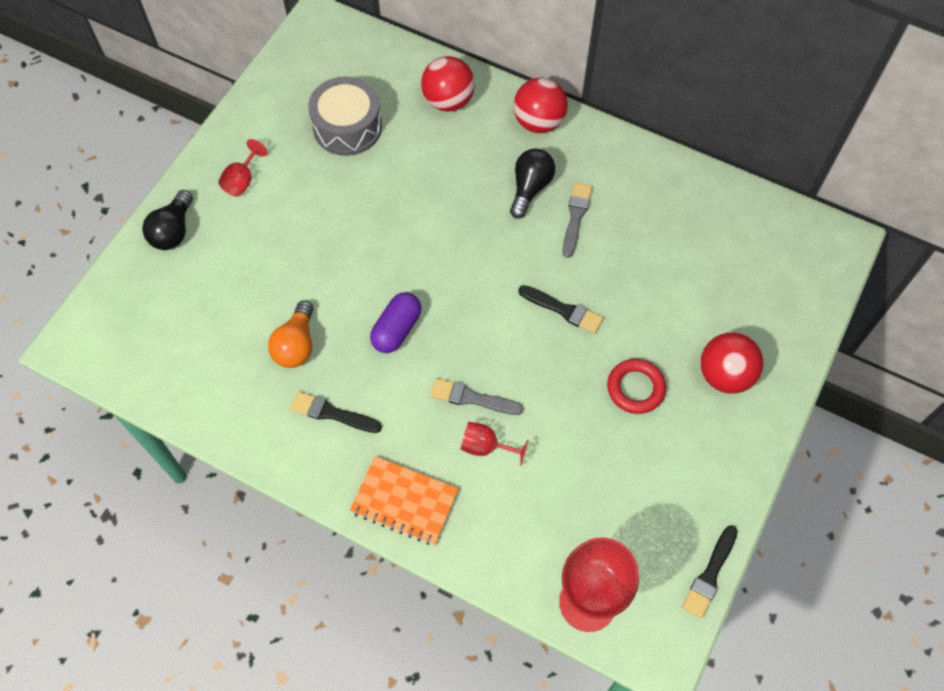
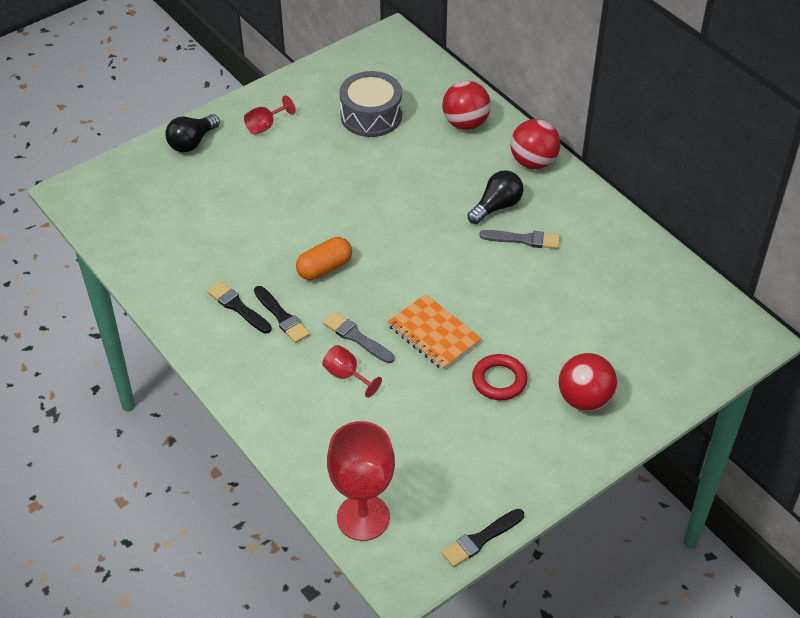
camera: 25 degrees right, 15 degrees down
orange light bulb [268,301,314,368] -> none
orange notebook [350,456,459,545] -> orange notebook moved to [387,294,482,370]
purple capsule [370,292,421,353] -> orange capsule [296,237,352,280]
black brush [518,285,603,334] -> black brush moved to [254,286,310,343]
grey brush [562,182,592,258] -> grey brush turned 60 degrees clockwise [479,230,560,249]

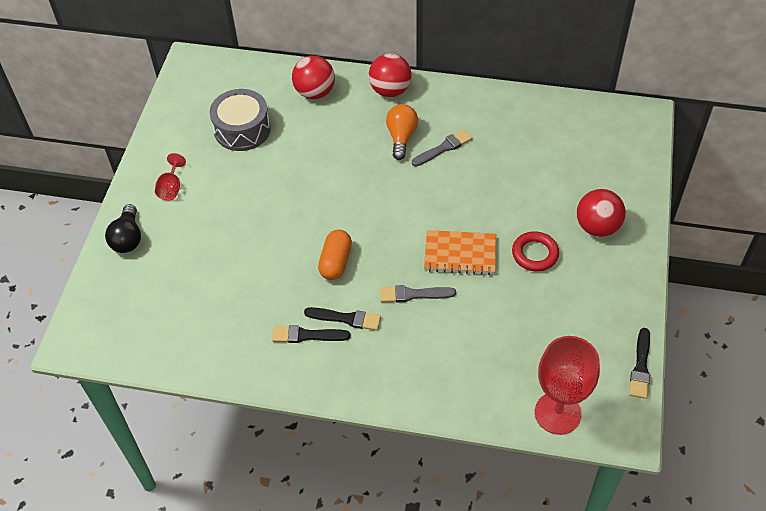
camera: 40 degrees left, 5 degrees up
red goblet [322,345,382,398] -> none
black light bulb [468,170,524,224] -> orange light bulb [386,104,418,160]

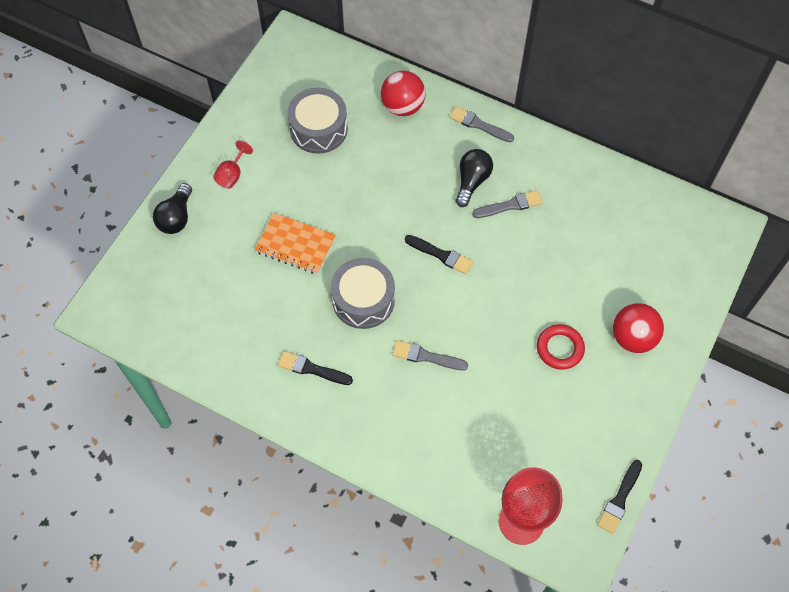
camera: 15 degrees right, 10 degrees up
black brush [304,307,381,330] -> black brush moved to [405,235,473,274]
orange capsule [318,229,352,280] -> grey drum [331,258,395,329]
red ball [369,53,412,97] -> grey brush [449,106,514,142]
orange light bulb [386,104,418,160] -> black light bulb [456,149,493,207]
orange notebook [424,230,496,275] -> orange notebook moved to [254,213,336,274]

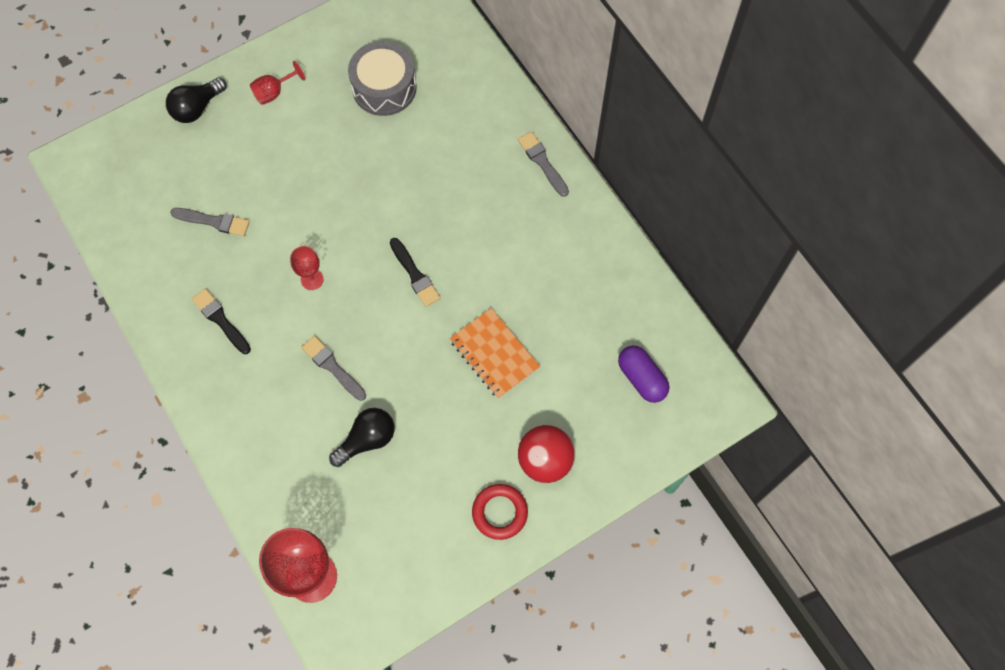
camera: 30 degrees right, 5 degrees up
orange notebook [254,213,336,274] -> orange notebook moved to [450,308,540,399]
grey drum [331,258,395,329] -> red goblet [290,246,324,290]
red ball [381,71,426,116] -> none
black light bulb [456,149,493,207] -> black light bulb moved to [329,408,394,467]
grey brush [472,190,543,218] -> grey brush moved to [170,208,250,236]
red ring [537,324,585,370] -> red ring moved to [472,484,528,540]
black brush [597,460,642,534] -> none
none -> purple capsule [618,345,669,403]

